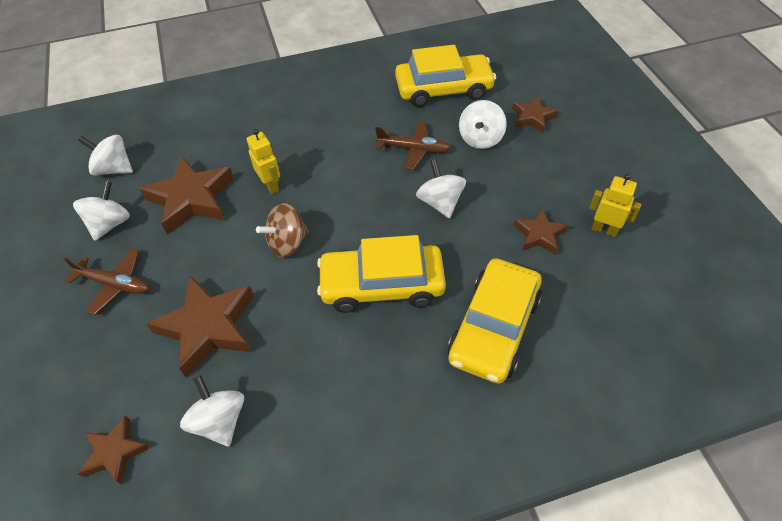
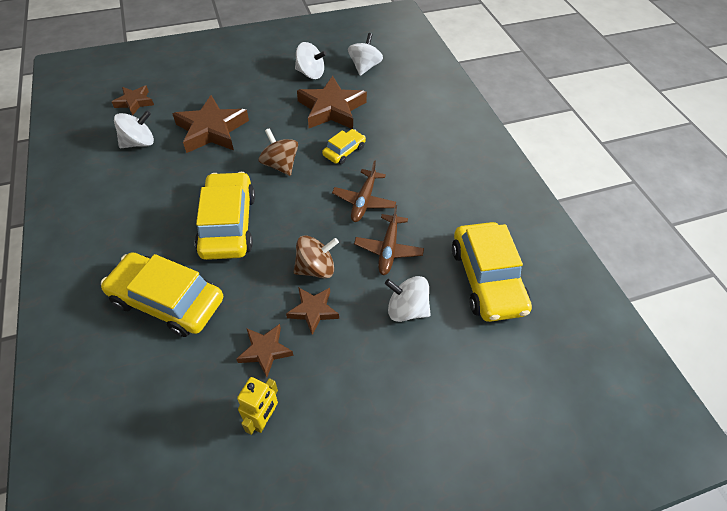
camera: 85 degrees right, 0 degrees up
brown plane [64,248,149,315] -> brown plane moved to [332,160,396,222]
yellow robot [247,129,280,194] -> yellow car [322,129,366,164]
white spinning top [416,159,466,218] -> brown spinning top [294,235,339,278]
brown star [512,96,558,133] -> brown star moved to [286,287,339,335]

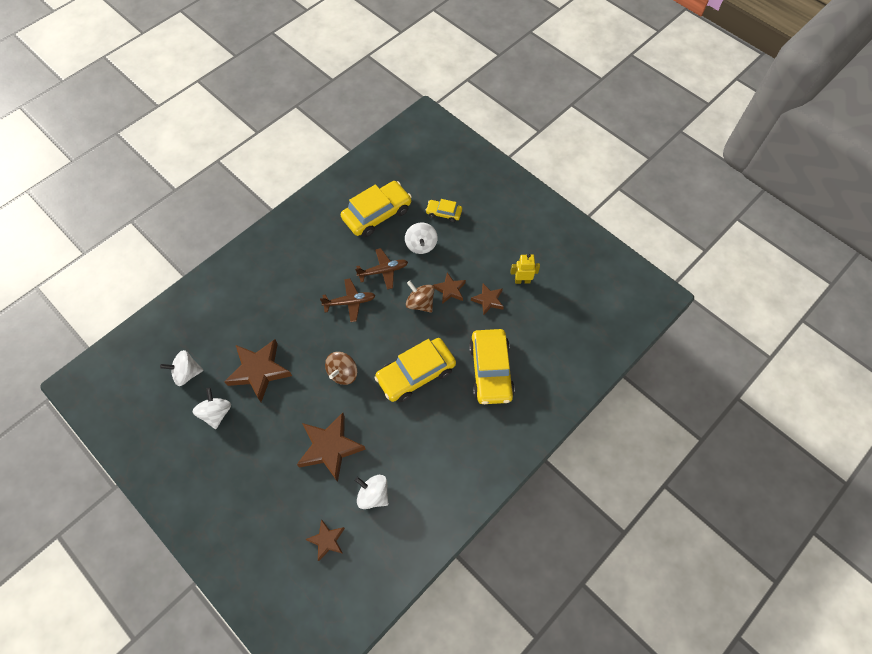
camera: 115 degrees left, 10 degrees up
yellow car [322,129,366,164] -> yellow car moved to [426,199,462,222]

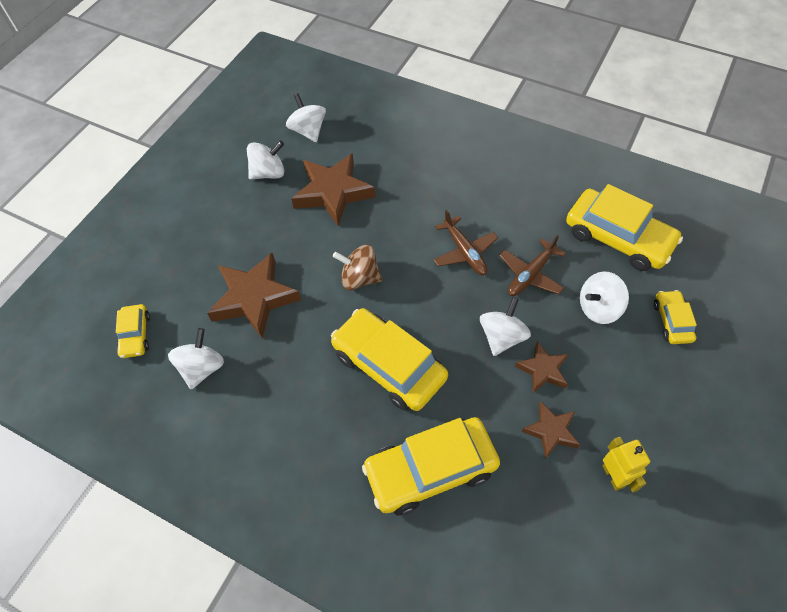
camera: 75 degrees right, 5 degrees down
brown star [305,519,345,561] -> yellow car [116,304,150,358]
brown plane [355,248,408,290] -> brown plane turned 75 degrees clockwise [499,235,566,296]
brown spinning top [406,281,434,313] -> white spinning top [480,297,531,356]

